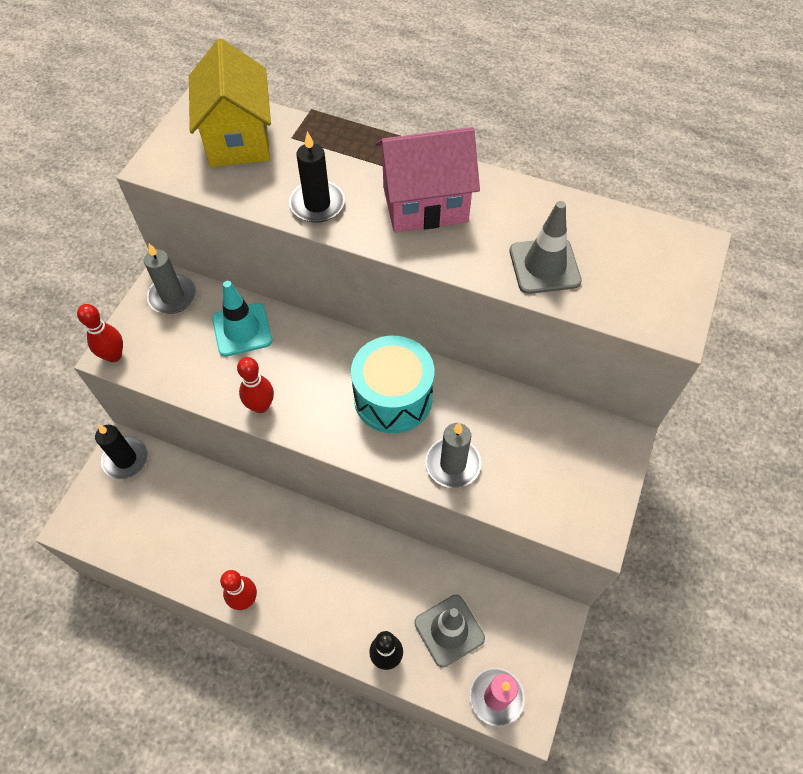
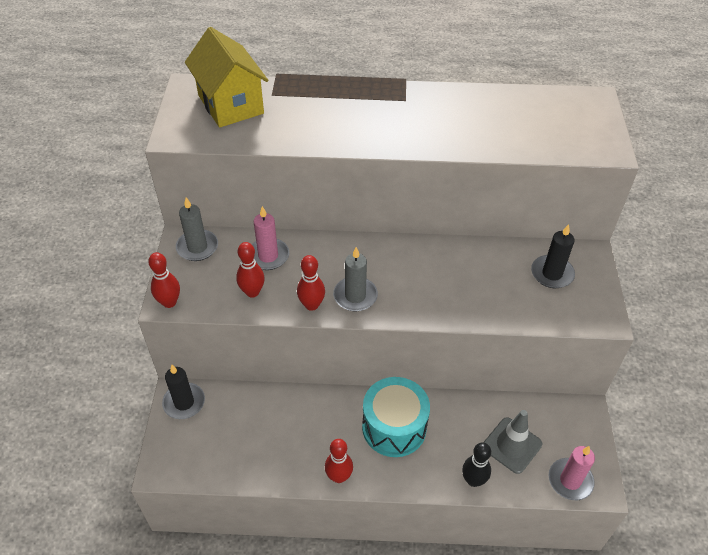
camera: 20 degrees left, 10 degrees down
turquoise traffic cone [212,281,272,357] -> pink candle [252,206,289,270]
black candle [289,131,345,223] -> black candle moved to [531,224,575,288]
turquoise drum [351,336,434,433] -> turquoise drum moved to [362,377,430,457]
pink house [376,127,480,232] -> none
grey candle [426,423,481,488] -> grey candle moved to [333,247,378,311]
grey traffic cone [510,201,582,294] -> none
none -> red bowling pin [236,242,265,298]

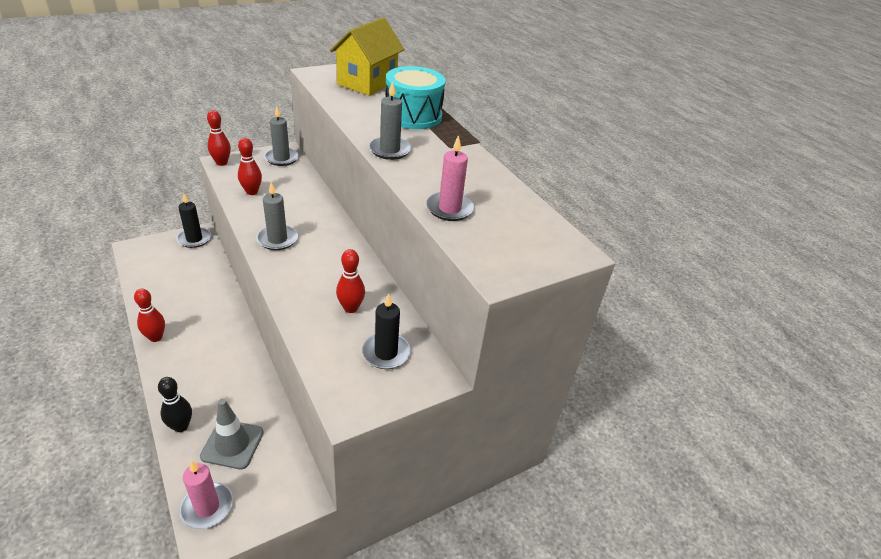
camera: 55 degrees right, 10 degrees down
pink candle [252,206,289,270] -> pink candle moved to [426,135,474,221]
red bowling pin [297,255,325,311] -> red bowling pin moved to [336,249,365,313]
turquoise drum [362,377,430,457] -> turquoise drum moved to [385,66,446,129]
none -> grey candle [369,81,411,160]

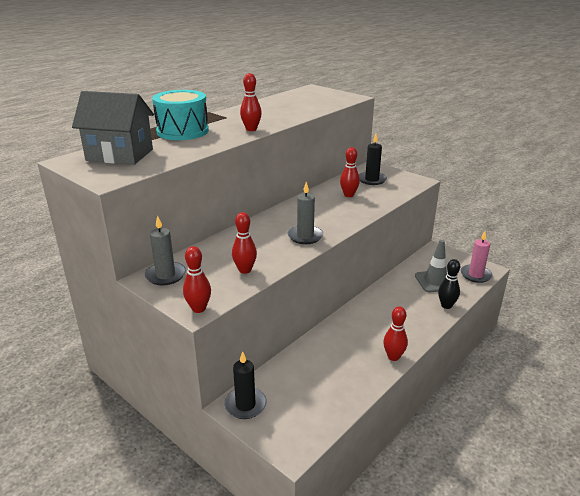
camera: 105 degrees left, 10 degrees down
yellow house [330,17,405,96] -> grey house [72,91,154,165]
grey candle [369,81,411,160] -> red bowling pin [240,73,262,131]
pink candle [426,135,474,221] -> none

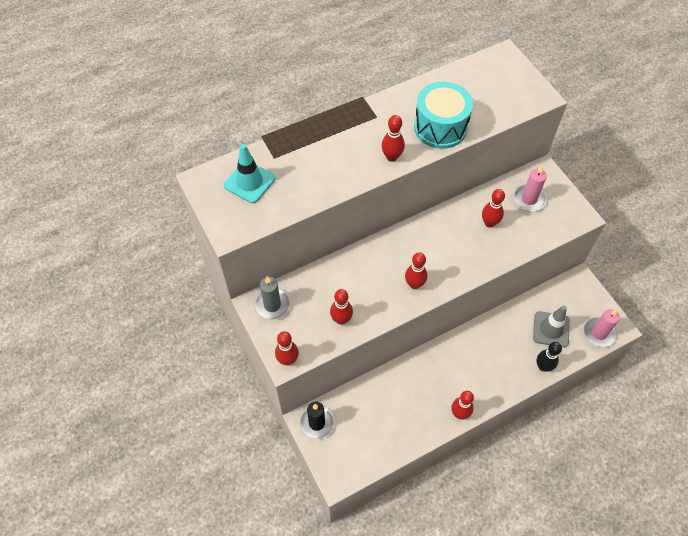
camera: 20 degrees right, 30 degrees up
grey house [72,91,154,165] -> turquoise traffic cone [224,144,275,203]
turquoise drum [152,90,209,140] -> turquoise drum moved to [414,82,473,149]
grey candle [288,182,323,244] -> red bowling pin [405,252,427,289]
black candle [359,134,387,185] -> pink candle [513,166,547,211]

